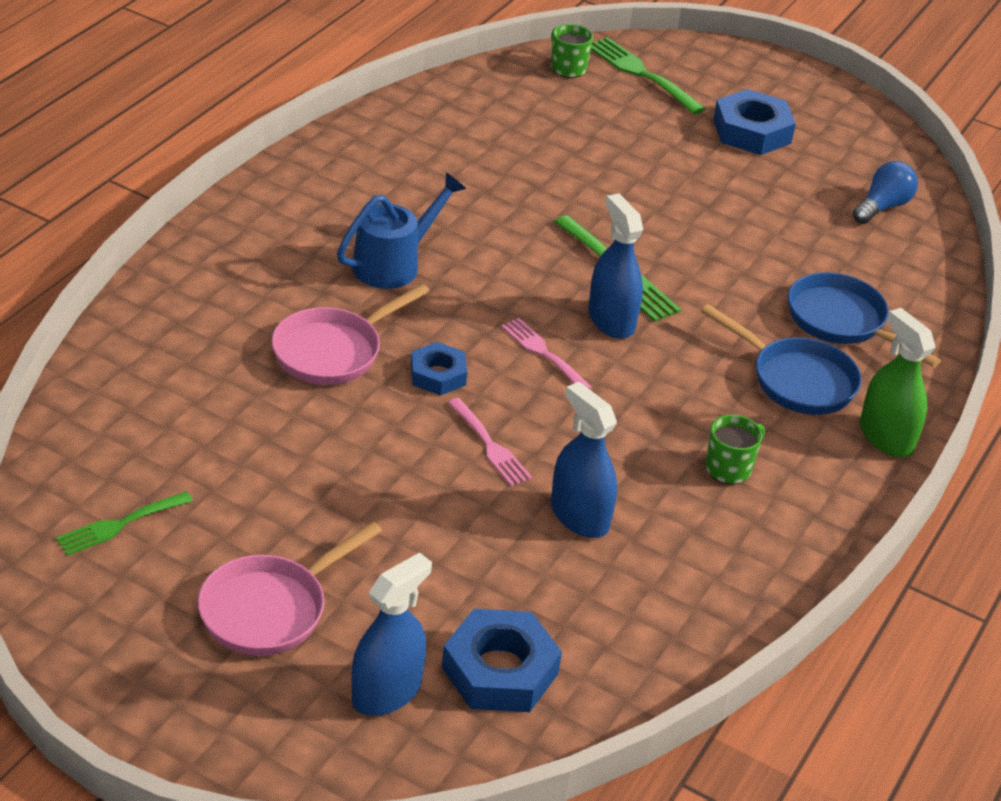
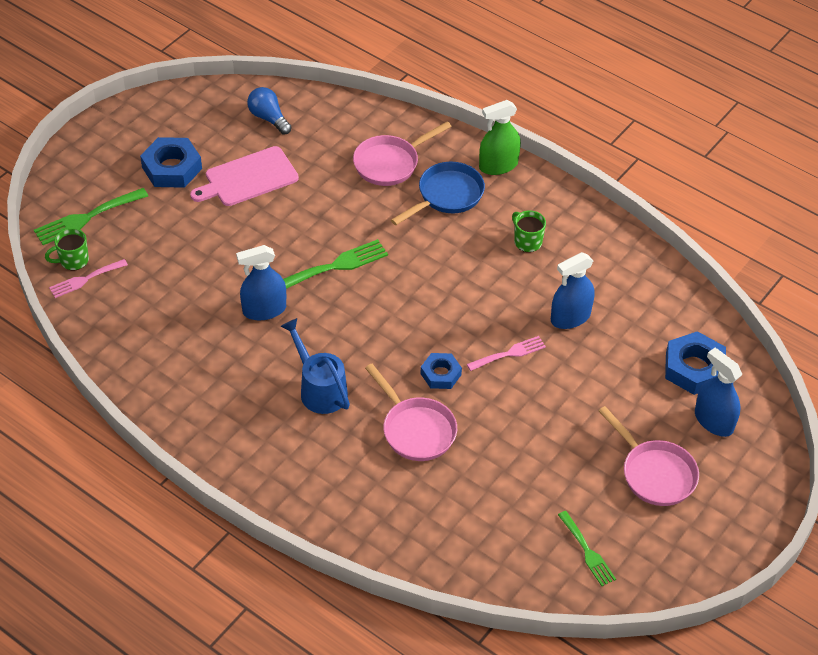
camera: 80 degrees left, 10 degrees up
pink fork [501,318,592,389] -> pink fork moved to [49,259,128,298]
blue spray bottle [588,193,643,339] -> blue spray bottle moved to [236,245,286,320]
blue pan [788,272,941,367] -> pink pan [353,121,452,186]
none -> pink cutting board [190,146,299,206]

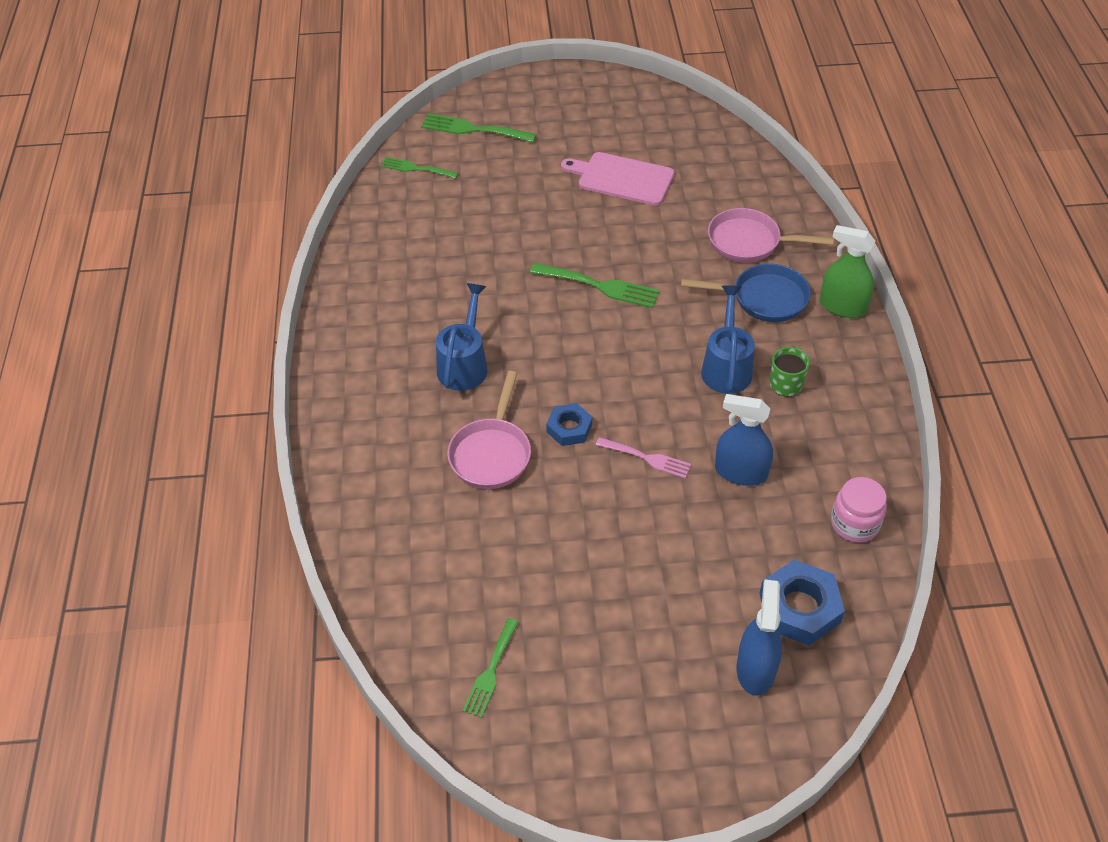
camera: 50 degrees right, 0 degrees up
green mug [45,228,89,270] -> none
pink fork [49,259,128,298] -> green fork [381,157,458,179]
blue nut [140,137,202,188] -> none
blue spray bottle [236,245,286,320] -> none
blue light bulb [247,87,292,135] -> none
pink pan [599,406,699,506] -> none
none -> blue watering can [701,285,755,394]
none -> pink jar [831,477,887,543]

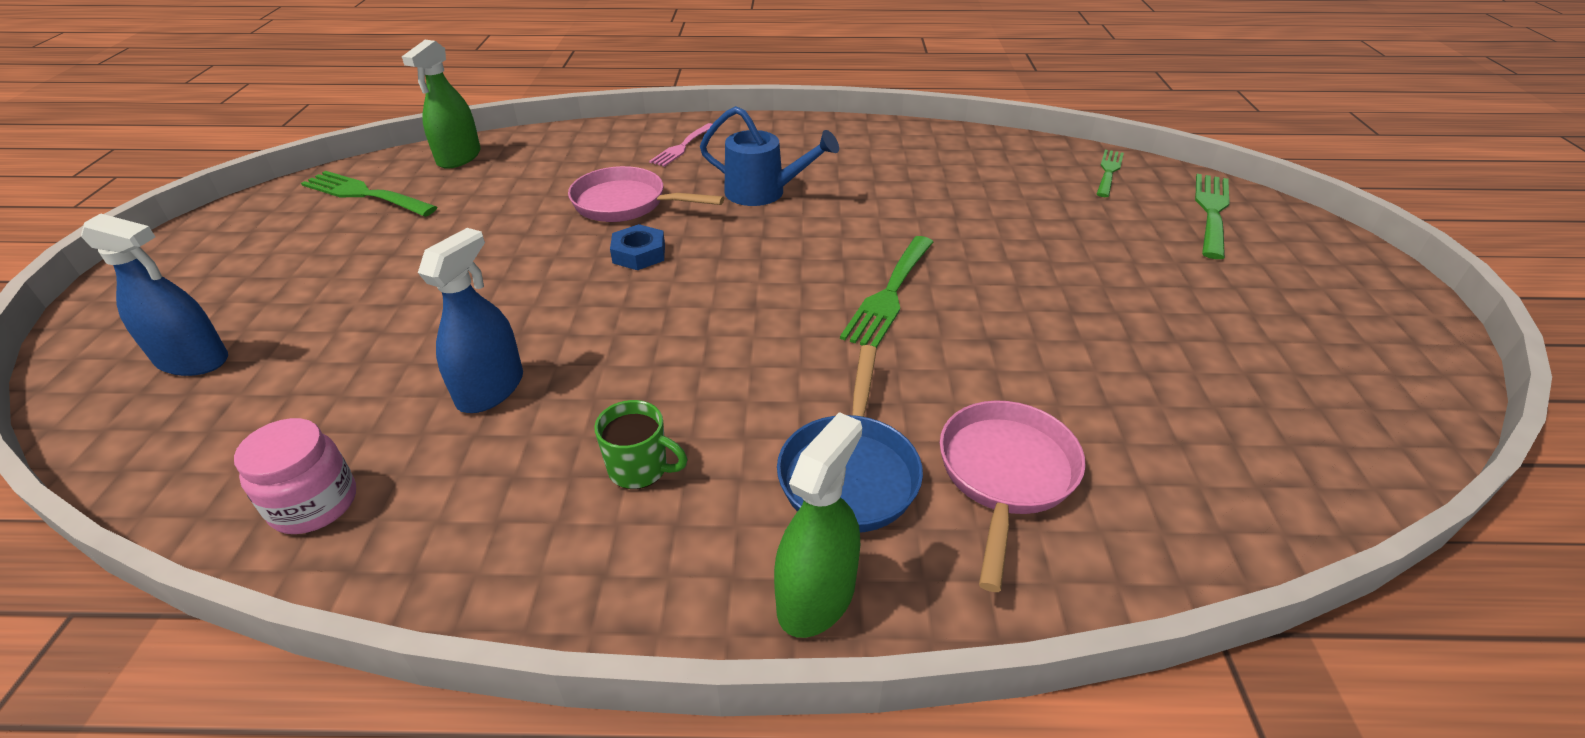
camera: 95 degrees right, 10 degrees down
green fork [462,618,519,718] -> green fork [301,171,437,217], size x1.52
pink cutting board [561,152,675,205] -> none
pink fork [596,437,691,478] -> pink fork moved to [649,123,712,167]
blue watering can [701,285,755,394] -> none
blue nut [759,560,845,645] -> none
none -> green spray bottle [402,40,481,169]

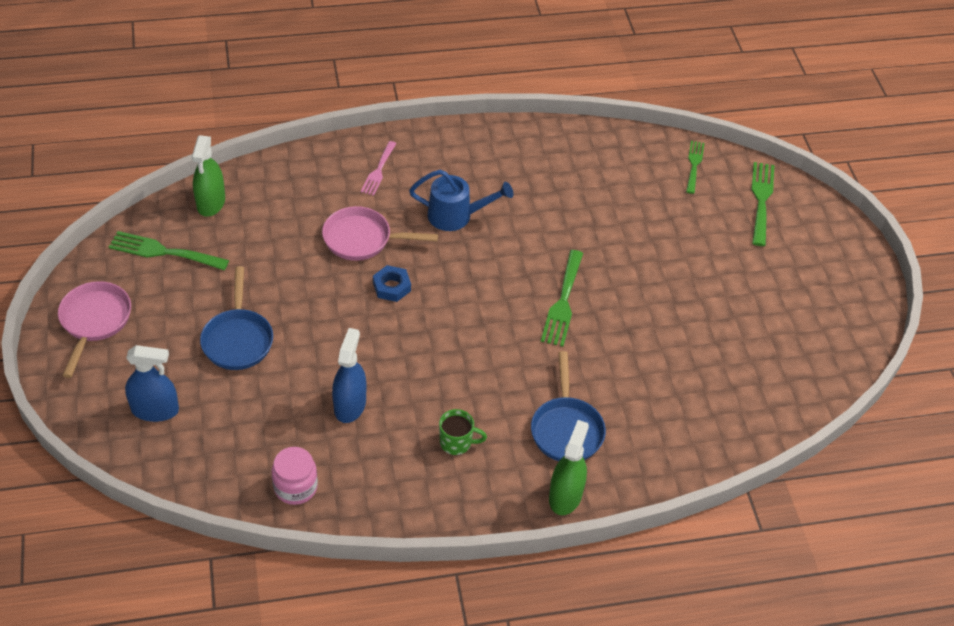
camera: 15 degrees left, 10 degrees up
pink pan [940,400,1086,592] -> pink pan moved to [58,281,131,378]
none -> blue pan [200,266,273,370]

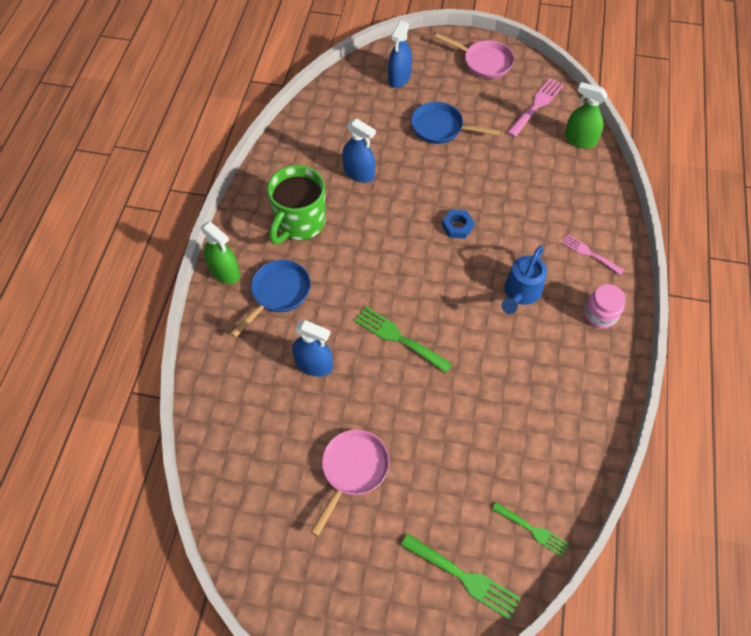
camera: 115 degrees right, 10 degrees up
green fork [109,231,229,270] -> pink fork [507,78,564,137]
pink jar [272,447,318,505] -> pink jar moved to [584,284,626,328]
pink pan [322,206,438,261] -> pink pan moved to [311,429,389,536]
green mug [439,409,487,455] -> green mug [267,165,325,244], size x2.12
blue pan [531,351,606,461] -> blue pan turned 105 degrees clockwise [230,260,311,338]
none -> blue spray bottle [292,320,333,377]

